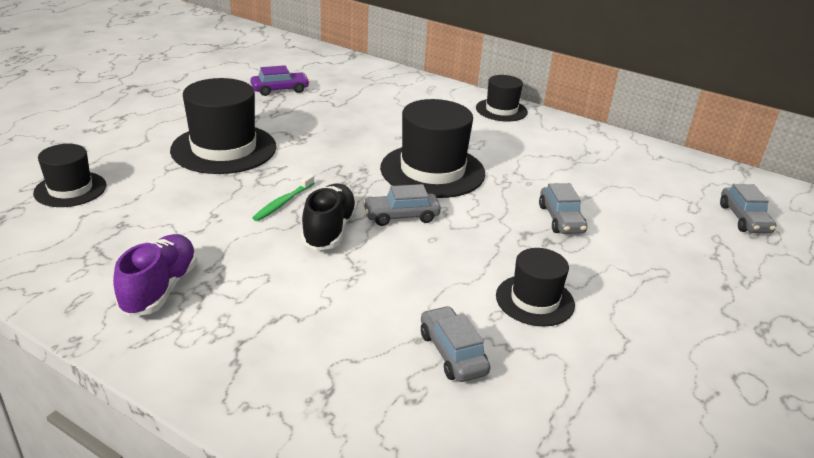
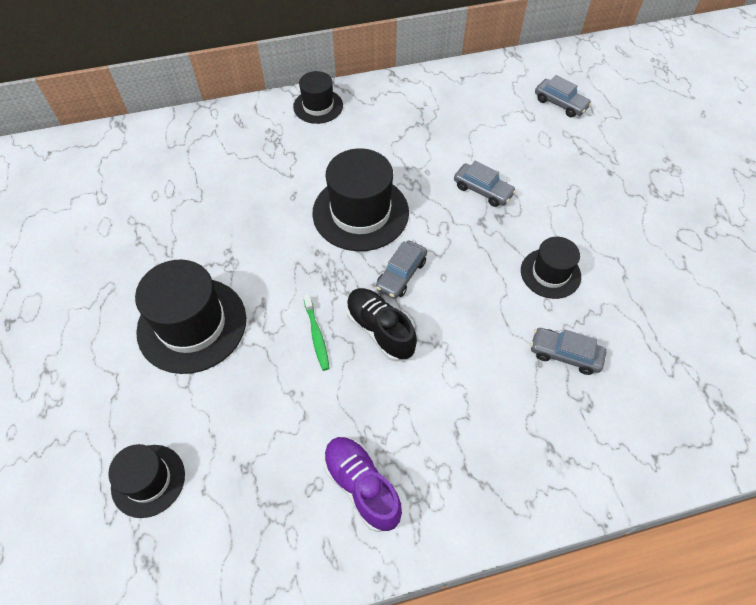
camera: 45 degrees left, 25 degrees up
purple car [250,65,310,96] -> none

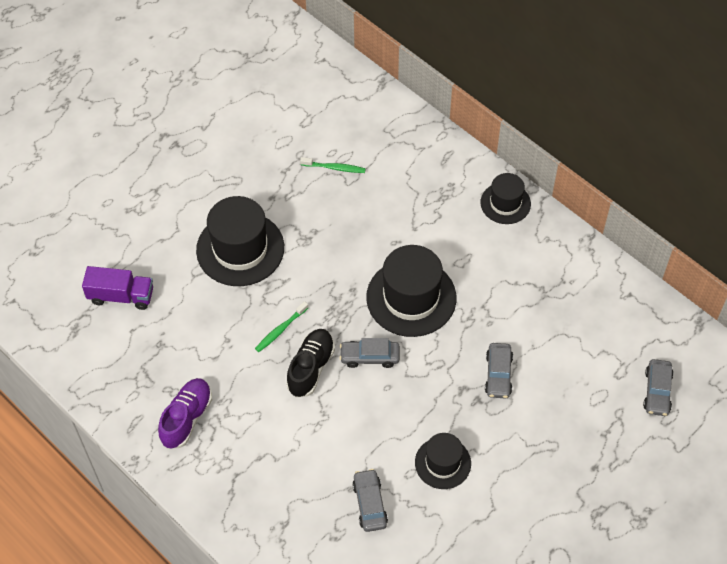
camera: 60 degrees right, 0 degrees up
black hat [108,444,185,518] -> purple truck [82,266,153,310]
none -> green toothbrush [300,157,366,173]

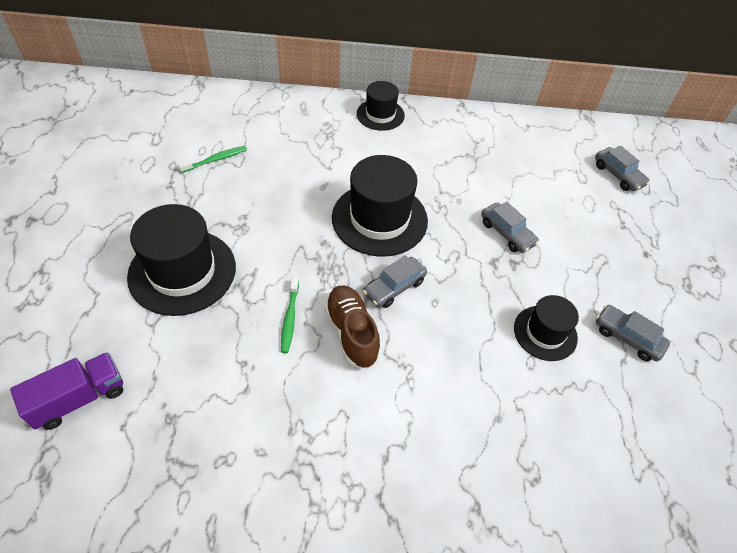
camera: 45 degrees left, 5 degrees down
purple shoe [158,378,212,449] -> none
black shoe [286,329,335,397] -> brown shoe [324,285,381,368]
grey car [352,469,388,532] -> grey car moved to [596,305,670,361]

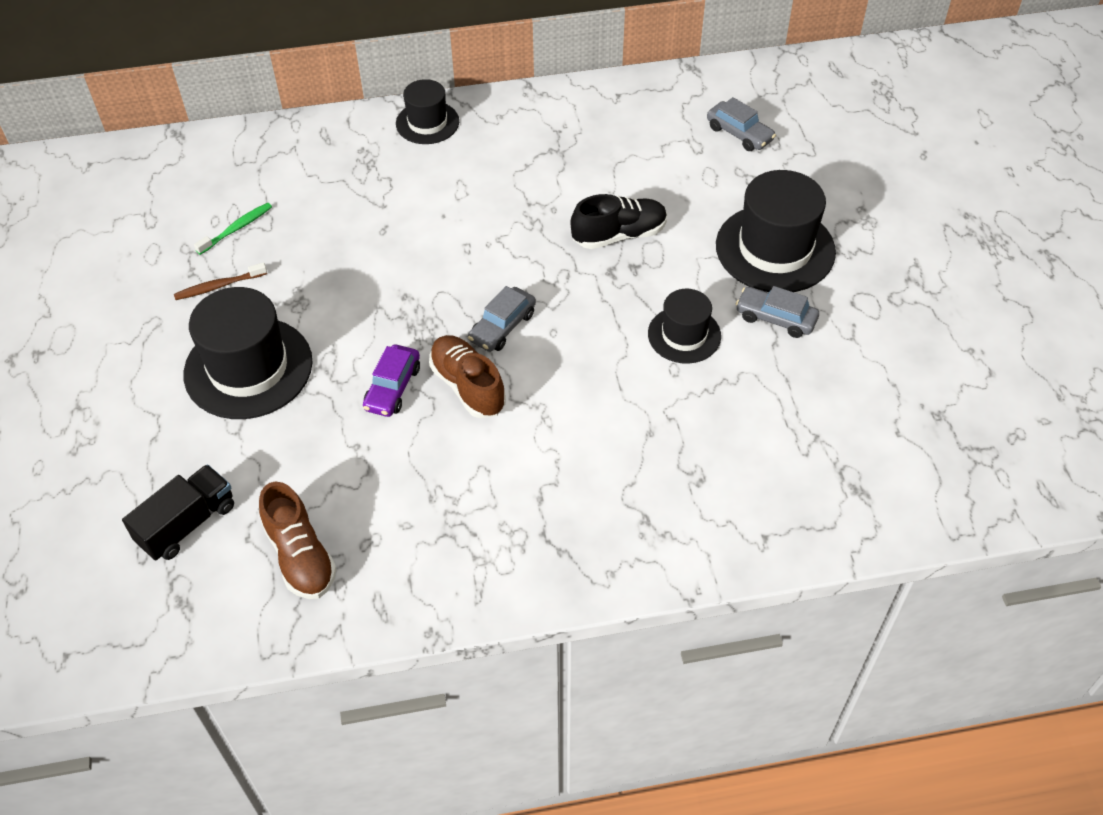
camera: 10 degrees left, 0 degrees up
purple truck [10,352,123,430] -> black truck [122,464,234,560]
green toothbrush [281,276,299,353] -> purple car [363,345,420,417]
black hat [332,155,428,257] -> black hat moved to [716,170,836,292]
grey car [481,202,539,253] -> black shoe [571,194,667,249]
none -> brown toothbrush [174,262,267,300]
none -> brown shoe [259,482,337,599]

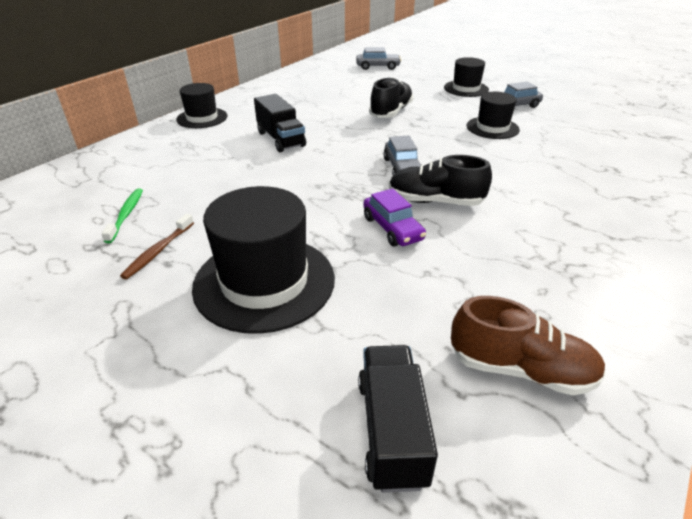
camera: 45 degrees left, 15 degrees down
brown shoe [429,335,506,418] -> black shoe [389,155,492,206]
black hat [716,170,836,292] -> black hat [444,57,489,97], size x0.58
none -> black truck [254,94,306,152]

